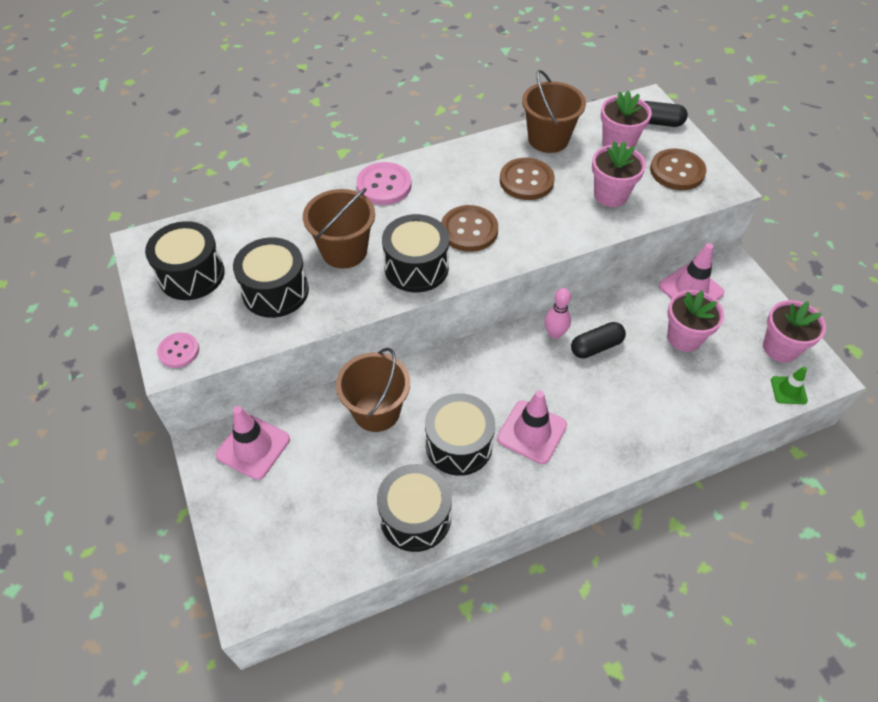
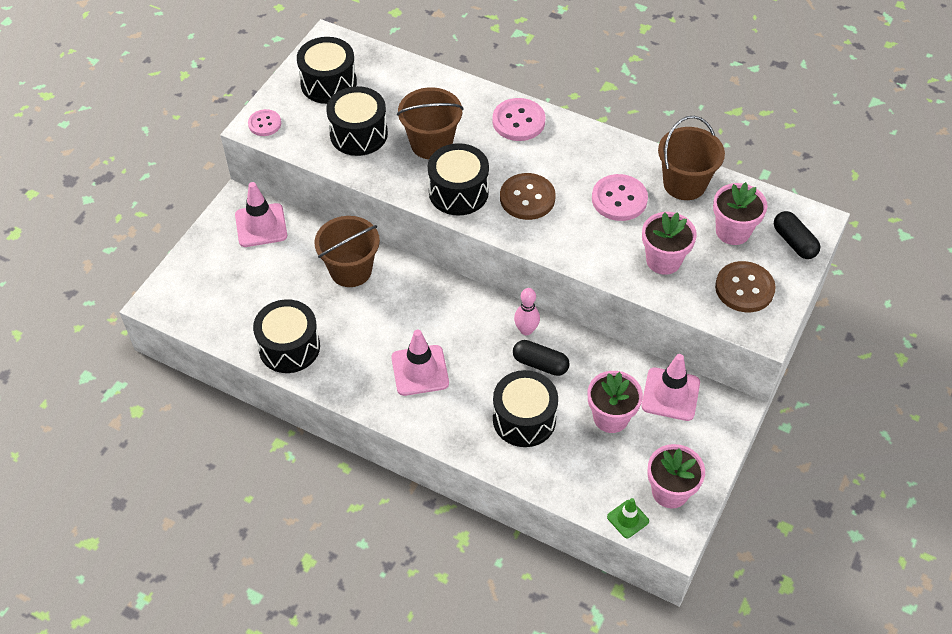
camera: 50 degrees right, 0 degrees up
black drum [425,393,495,476] -> black drum moved to [493,370,558,447]
brown button [500,158,555,200] -> pink button [592,174,648,221]

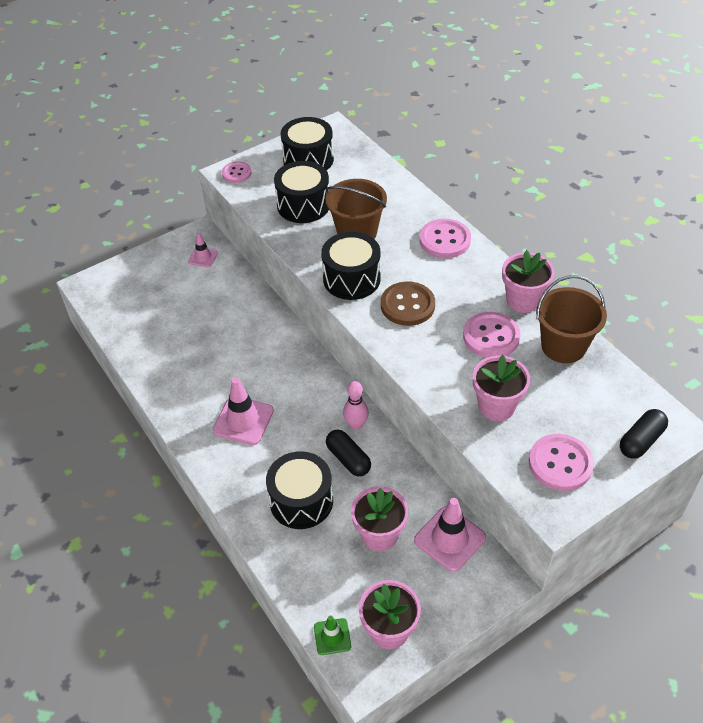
camera: 30 degrees right, 5 degrees down
pink traffic cone [235,182,287,247] -> pink traffic cone [188,233,218,267], size x0.57
black drum [253,299,320,373] -> none
brown bucket [314,216,380,287] -> none
pink flower pot [713,182,768,245] -> pink flower pot moved to [502,250,554,313]
brown button [715,261,776,312] -> pink button [529,434,594,491]
black capsule [774,211,820,259] -> black capsule turned 45 degrees clockwise [620,409,668,459]

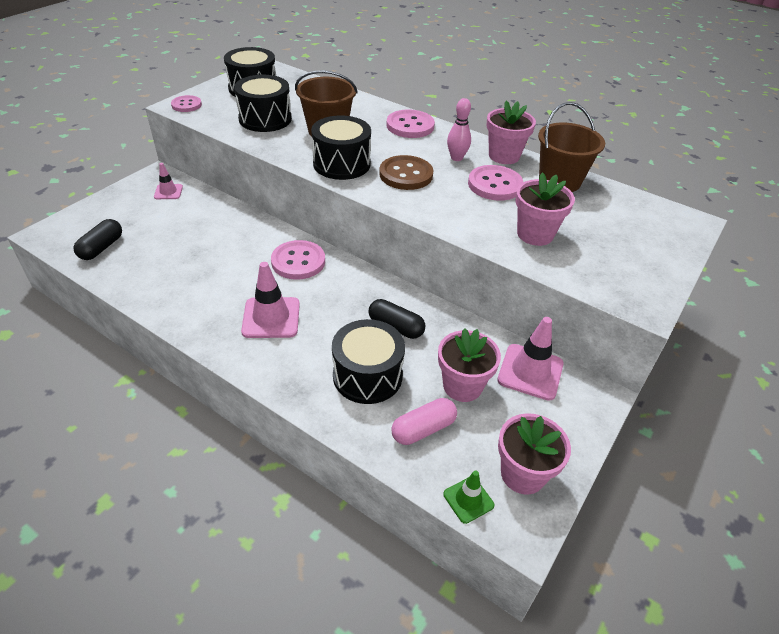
camera: 25 degrees left, 5 degrees down
pink bowling pin [343,381,369,430] -> pink bowling pin moved to [447,98,471,161]
pink button [529,434,594,491] -> pink button moved to [271,240,325,280]
black capsule [620,409,668,459] -> black capsule moved to [74,219,122,260]
none -> pink capsule [391,398,457,445]

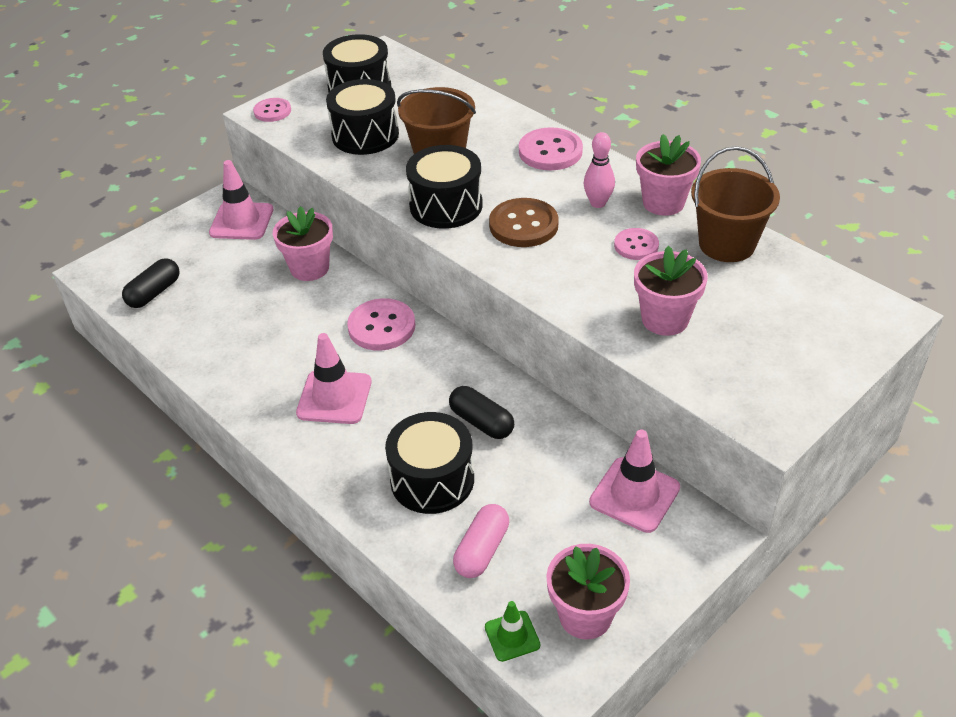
camera: 15 degrees right, 0 degrees up
pink traffic cone [154,163,183,199] -> pink traffic cone [209,160,273,240], size x1.74
pink capsule [391,398,457,445] -> pink capsule turned 45 degrees counterclockwise [453,504,509,578]
pink flower pot [438,328,501,402] -> pink flower pot moved to [273,206,333,281]
pink button [468,165,523,201] -> pink button [614,228,659,260], size x0.62

